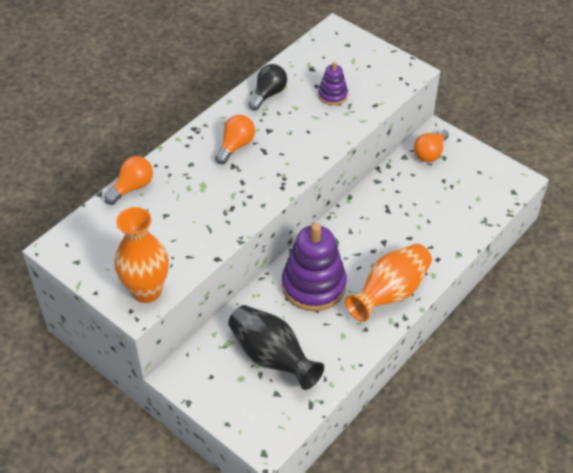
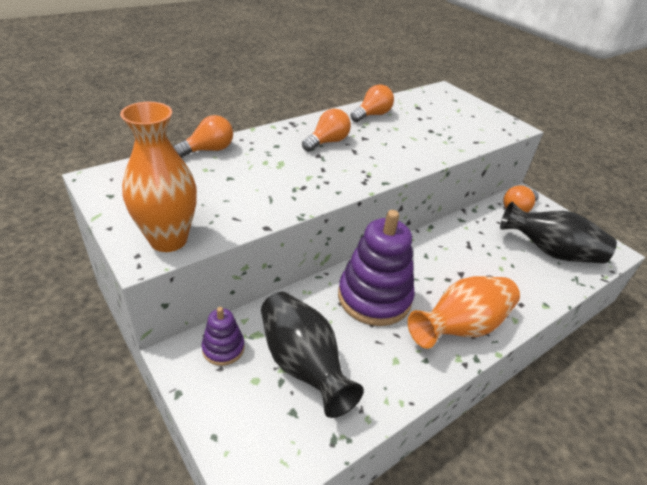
camera: 10 degrees right, 10 degrees down
black light bulb [248,64,287,111] -> orange light bulb [350,84,394,122]
purple stacking toy [318,62,348,105] -> purple stacking toy moved to [202,307,245,366]
none -> black vase [500,202,617,263]

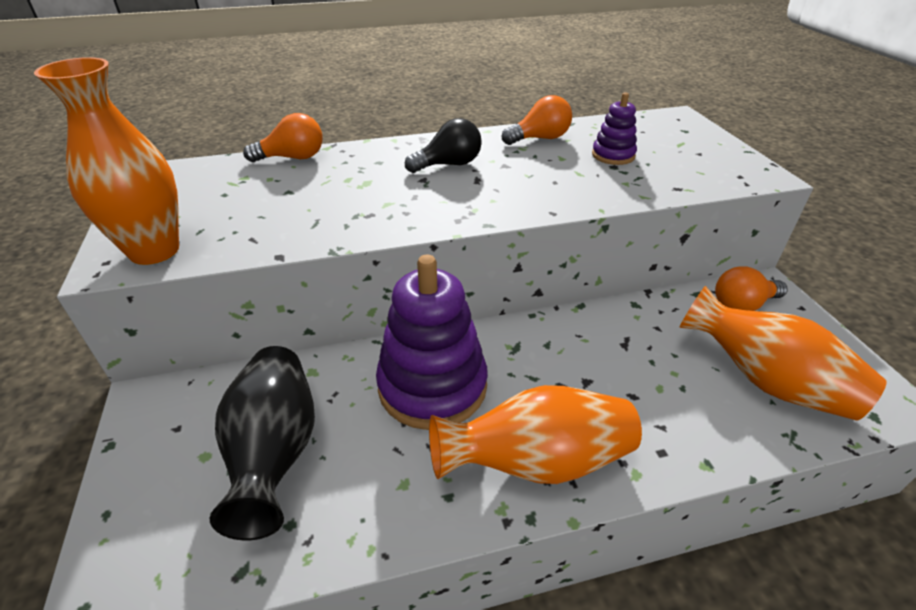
camera: 25 degrees right, 0 degrees up
purple stacking toy [202,307,245,366] -> purple stacking toy moved to [592,92,637,165]
orange light bulb [302,109,351,152] -> black light bulb [405,118,482,173]
black vase [500,202,617,263] -> orange vase [679,286,887,421]

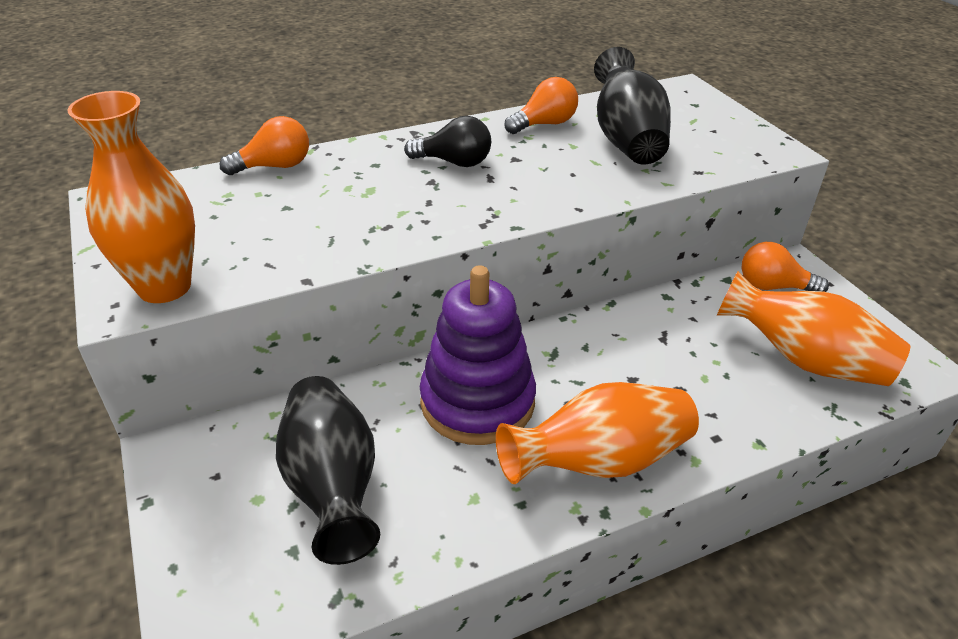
camera: 10 degrees left, 0 degrees up
black light bulb [405,118,482,173] -> black light bulb turned 45 degrees clockwise [404,116,491,167]
purple stacking toy [592,92,637,165] -> black vase [594,47,671,164]
orange light bulb [715,266,788,311] -> orange light bulb turned 45 degrees clockwise [742,242,829,292]

